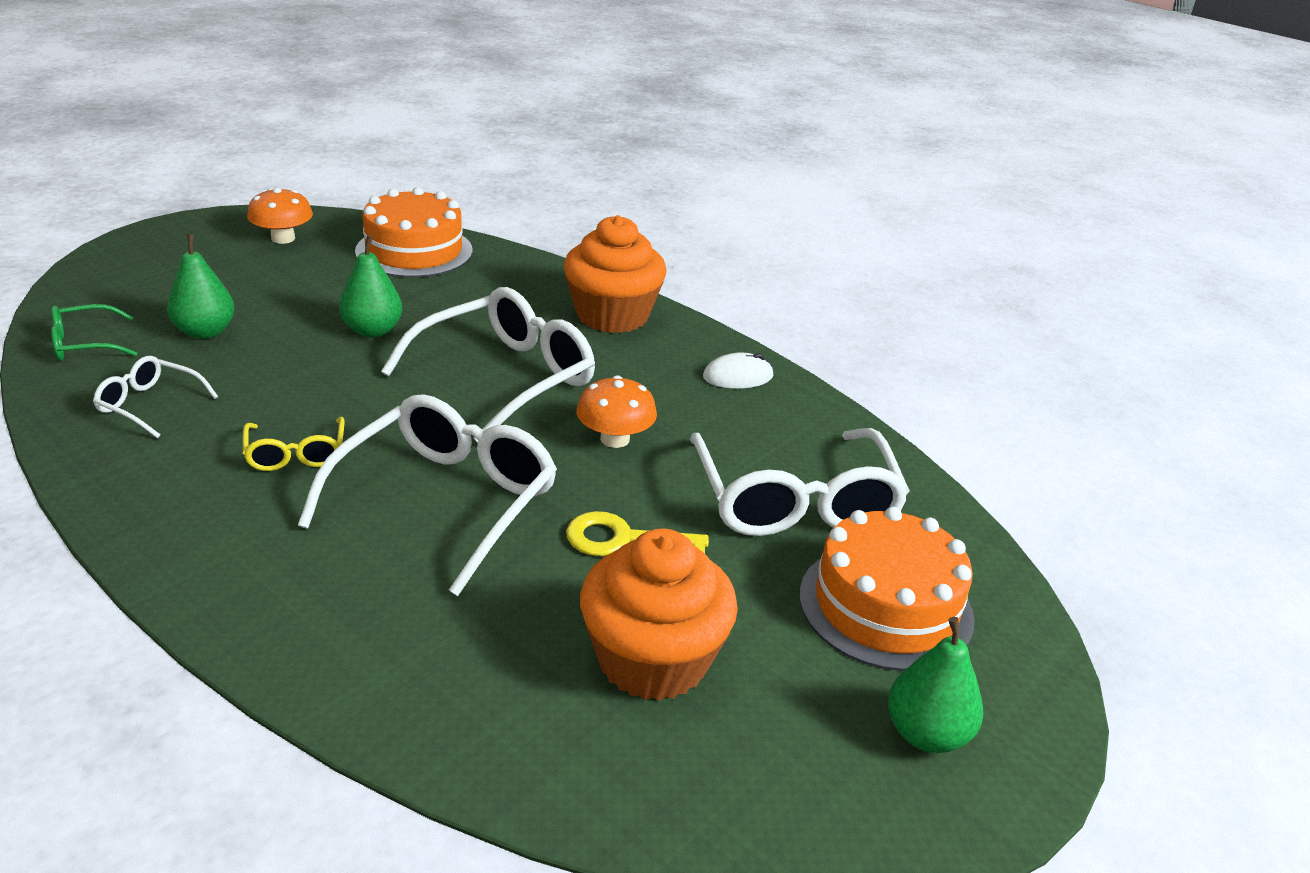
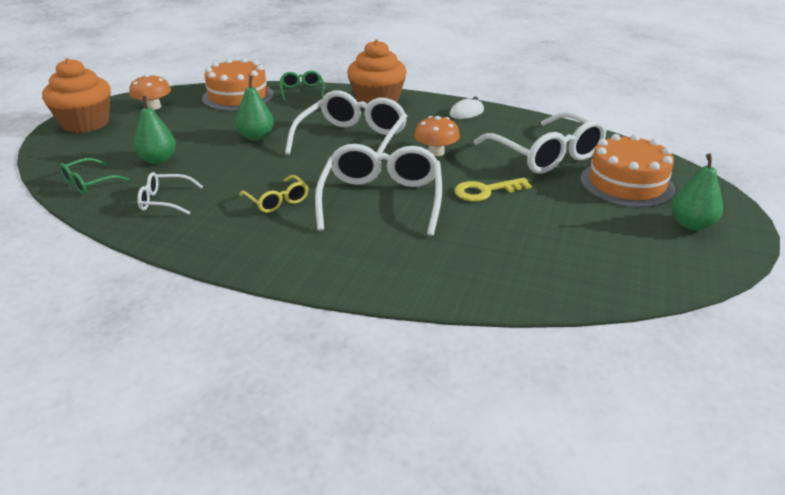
camera: 20 degrees left, 0 degrees up
orange cupcake [580,528,738,701] -> orange cupcake moved to [42,58,111,133]
none -> green glasses [280,71,325,101]

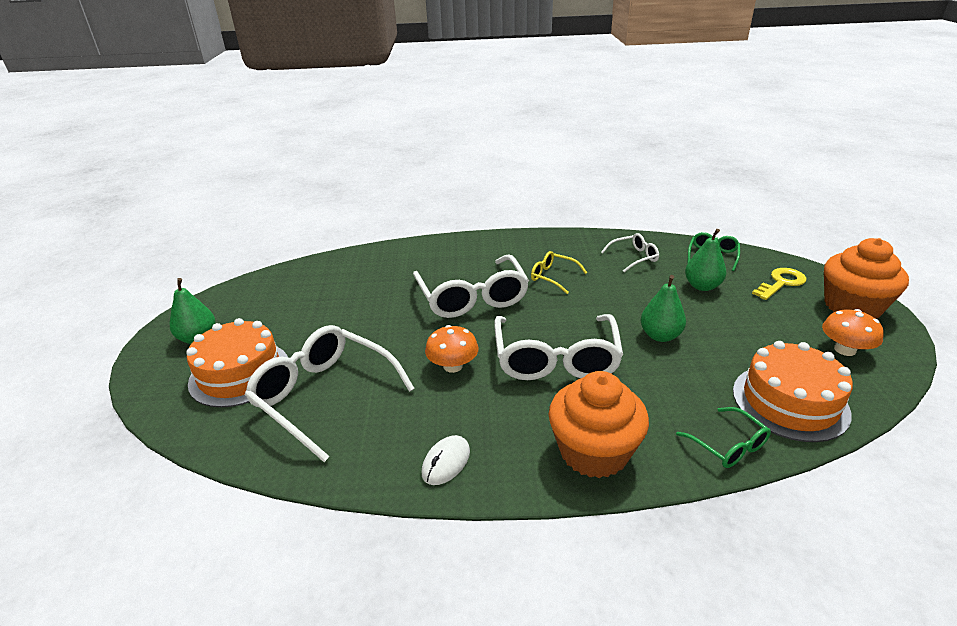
camera: 160 degrees right, 0 degrees up
yellow key [455,178,532,201] -> yellow key moved to [752,268,806,300]

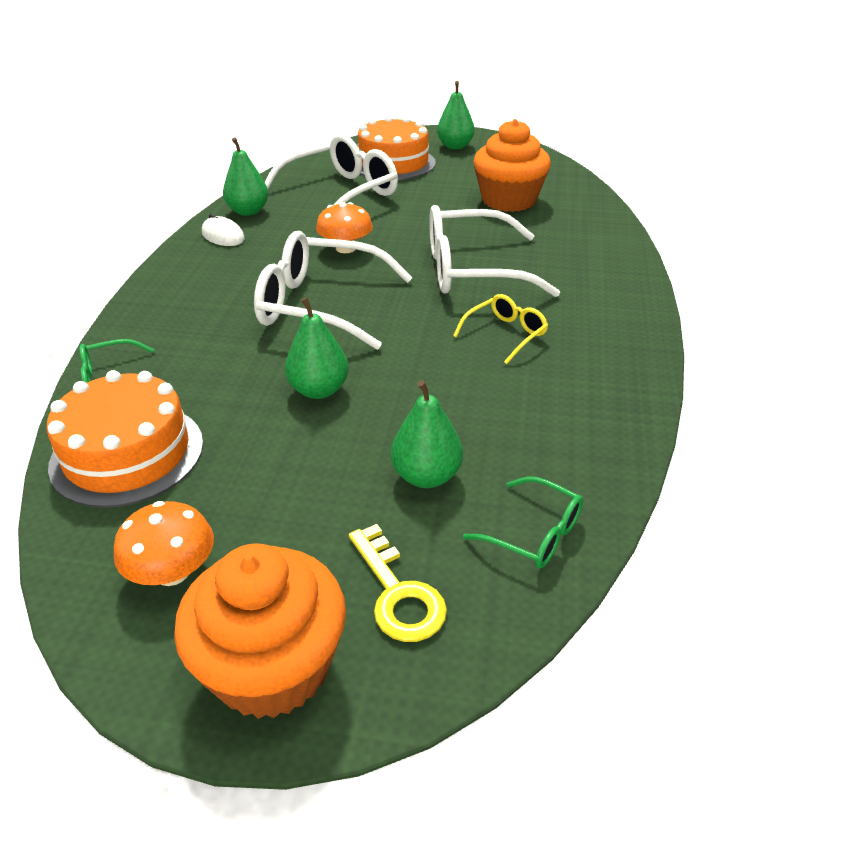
camera: 100 degrees right, 5 degrees up
orange cupcake [549,371,649,478] -> orange cupcake moved to [473,119,551,212]
white glasses [601,233,659,272] -> none
none -> green pear [223,138,268,216]

